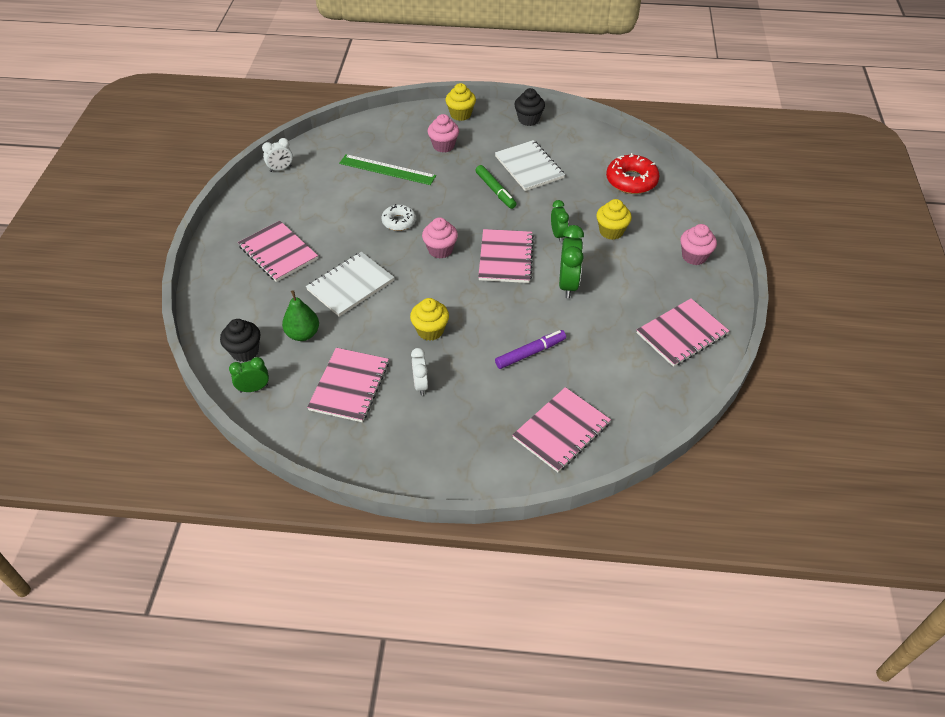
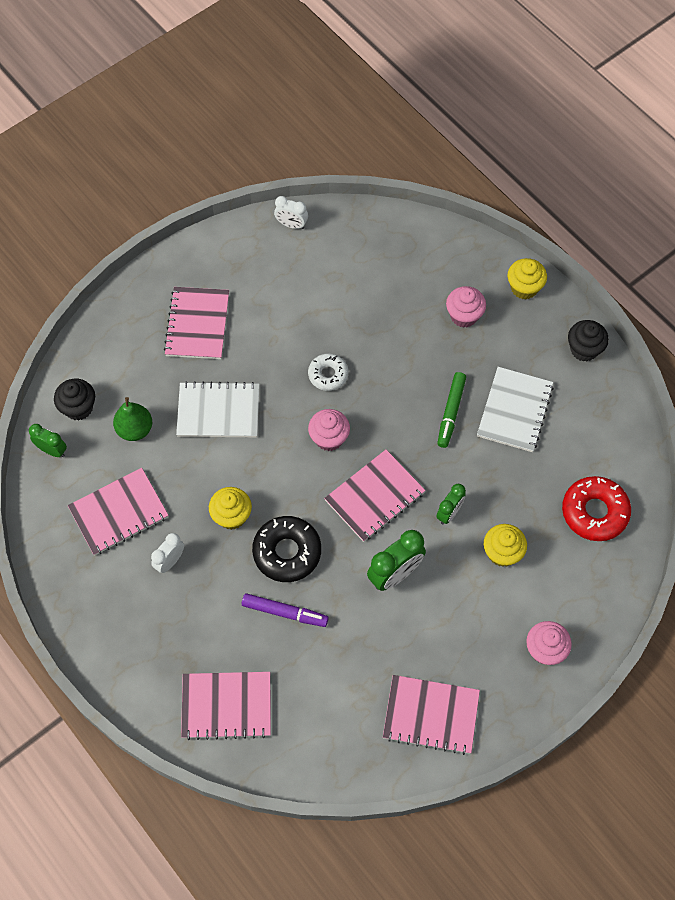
camera: 45 degrees right, 15 degrees up
green ruler [339,154,436,185] -> none
none -> black donut [252,516,321,582]

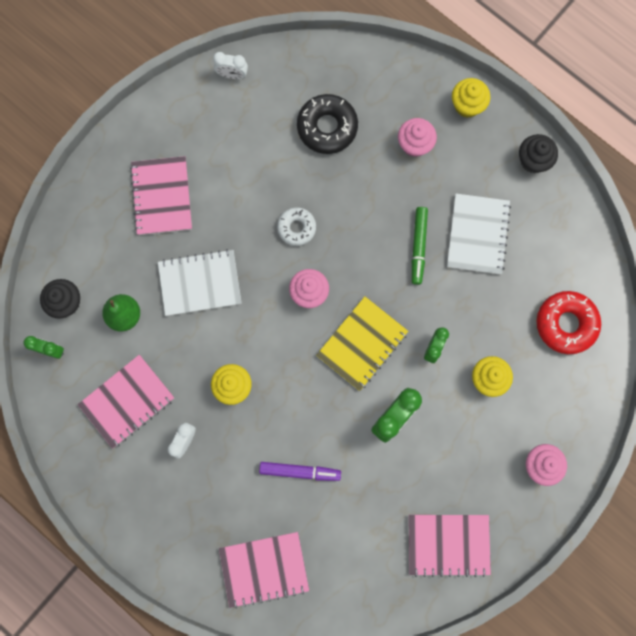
camera: 10 degrees left, 15 degrees up
black donut [252,516,321,582] -> black donut moved to [297,94,358,154]
pink notebook [324,450,426,542] -> yellow notebook [316,297,408,391]

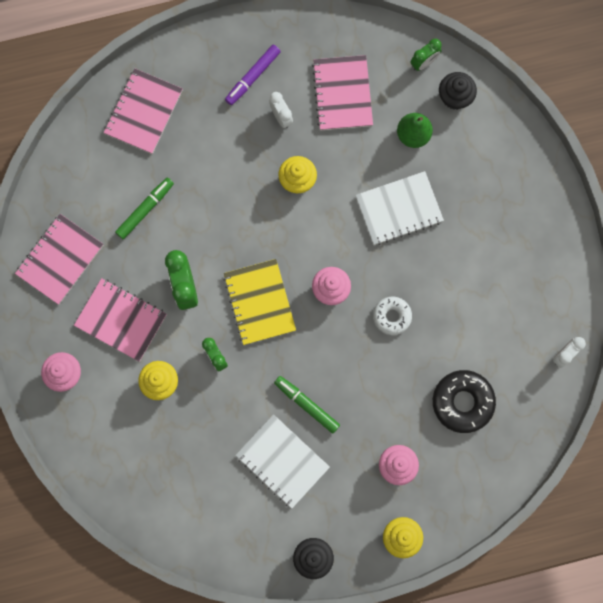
camera: 125 degrees right, 0 degrees up
pink notebook [130,156,192,235] -> pink notebook moved to [74,278,167,362]
white notebook [158,249,242,316] -> white notebook turned 45 degrees clockwise [355,171,444,245]
purple marker [259,462,341,481] -> purple marker moved to [225,45,281,105]
red donut [537,291,601,354] -> none
none -> green marker [115,178,174,239]

